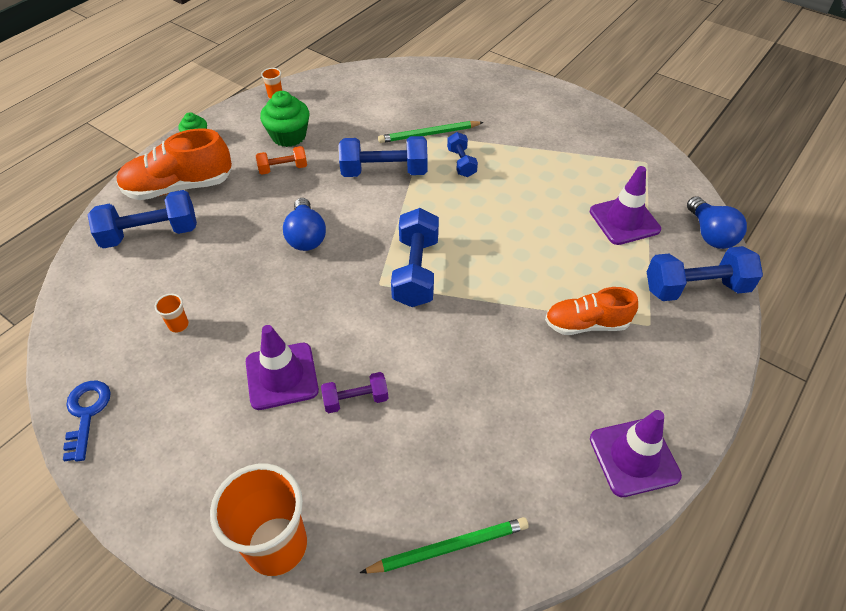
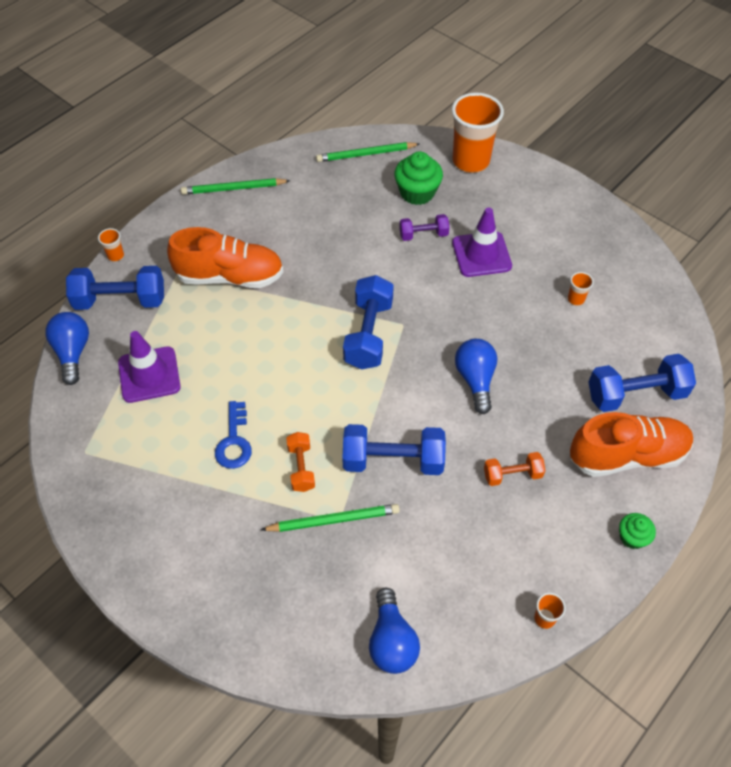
camera: 175 degrees left, 5 degrees up
blue key [63,381,111,462] -> blue key moved to [215,401,252,469]
green cupcake [260,91,309,147] -> green cupcake moved to [394,151,443,205]
blue dumbbell [447,132,478,177] -> orange dumbbell [286,432,315,492]
orange shoe [545,287,638,335] -> orange shoe [167,227,283,288], size x1.50
purple traffic cone [590,410,682,497] -> green pencil [181,178,291,195]
none -> orange cup [98,228,124,262]
none -> blue light bulb [369,588,420,674]

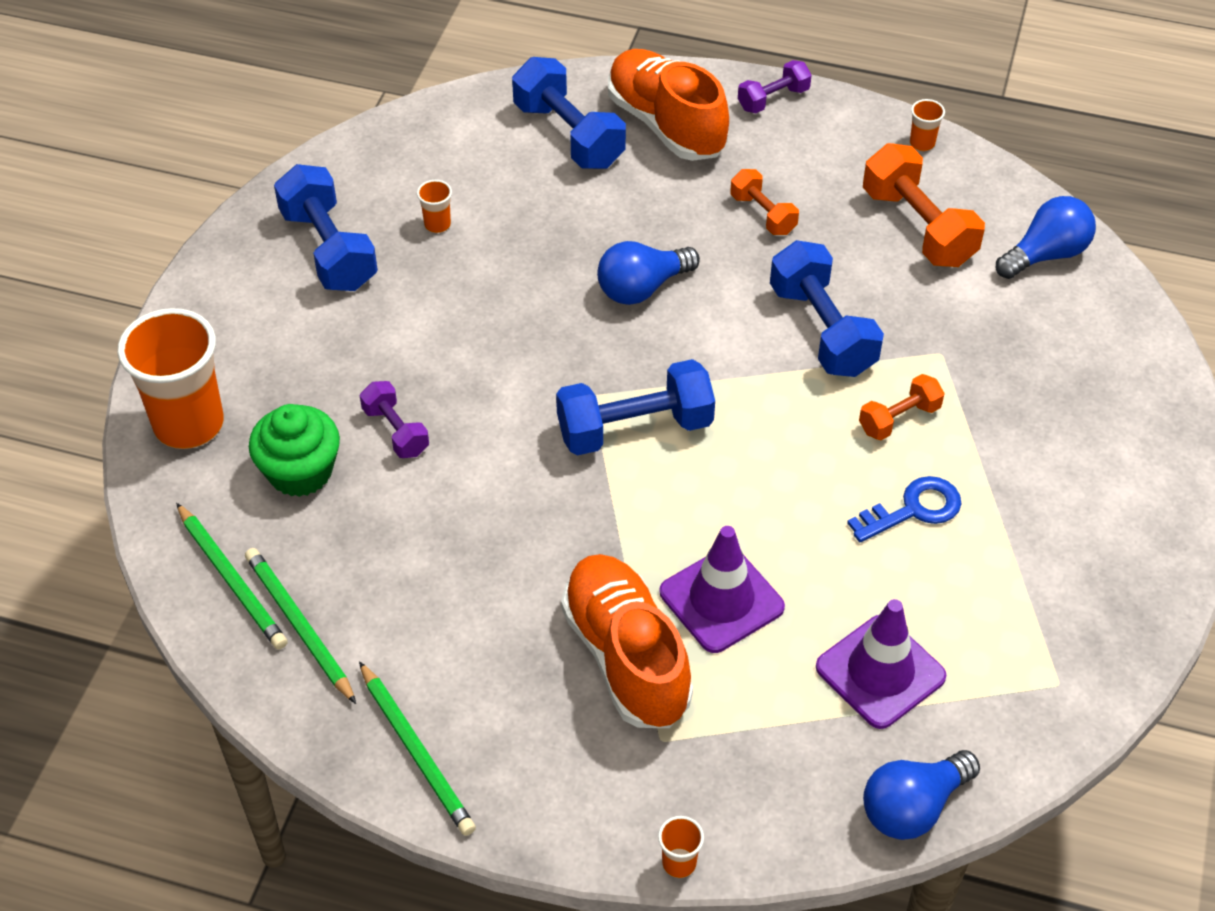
camera: 115 degrees left, 5 degrees down
blue dumbbell [66,266,164,310] -> blue dumbbell moved to [274,164,378,291]
green pencil [261,504,400,532] -> green pencil moved to [245,548,356,704]
purple traffic cone [452,207,512,277] -> purple traffic cone moved to [660,526,785,653]
green cupcake [619,513,656,549] -> purple dumbbell [738,60,812,113]
none -> orange dumbbell [863,143,985,267]

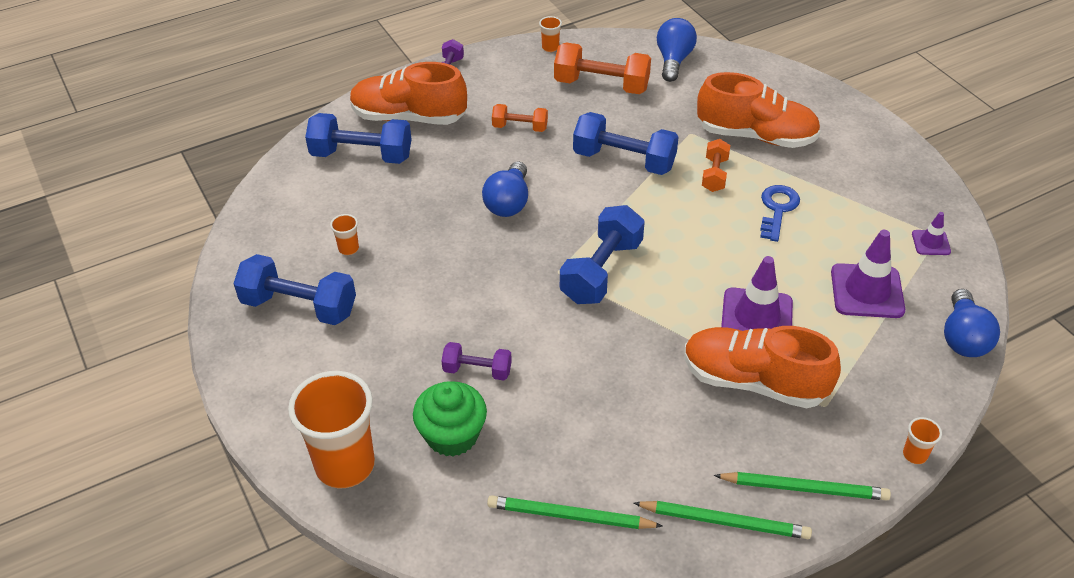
camera: 45 degrees left, 5 degrees down
green pencil [176,503,288,650] -> green pencil moved to [714,472,891,500]
none -> orange shoe [697,72,821,148]
none -> purple traffic cone [912,212,951,255]

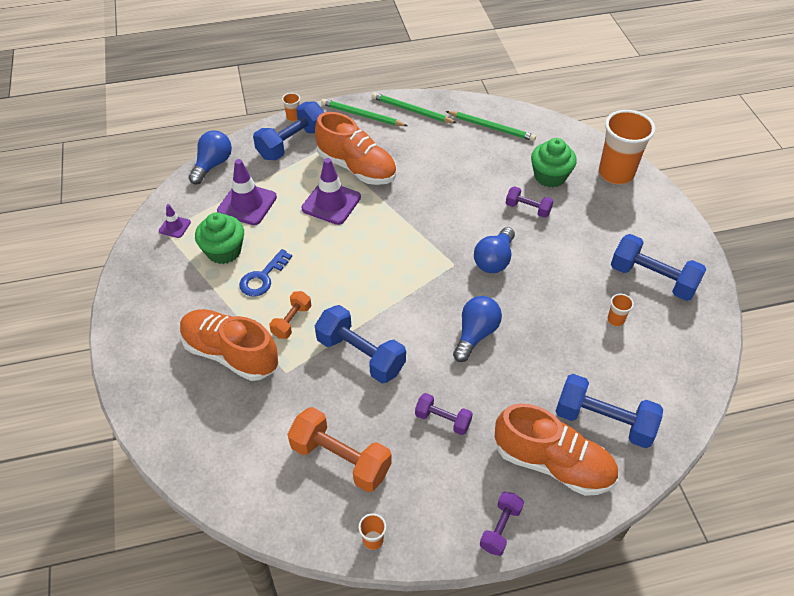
camera: 165 degrees left, 5 degrees up
orange dumbbell [492,104,548,132] -> purple dumbbell [415,393,473,435]
blue dumbbell [560,205,645,304] -> blue dumbbell moved to [253,102,325,160]
blue light bulb [657,18,697,82] -> blue light bulb moved to [474,227,515,273]
none -> green cupcake [195,212,244,264]

